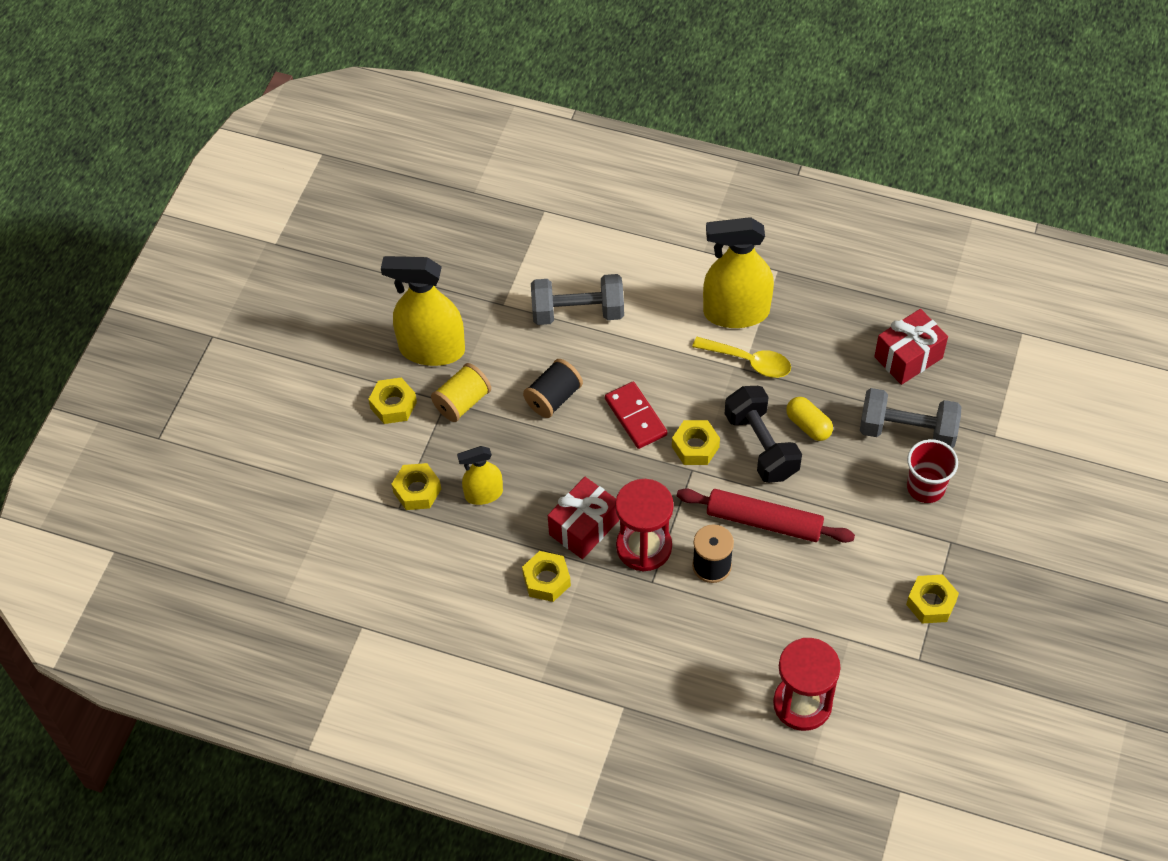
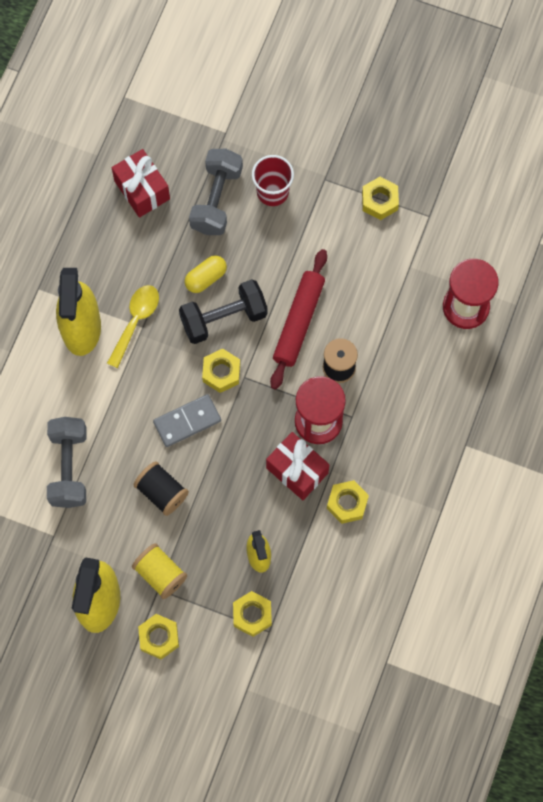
camera: 90 degrees left, 15 degrees up
red domino [605,382,667,449] -> grey domino [153,394,221,447]

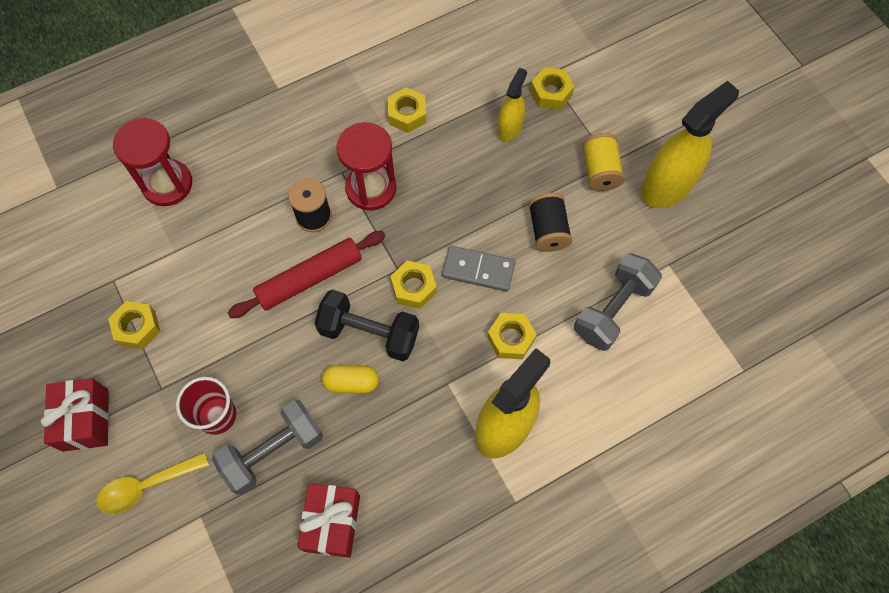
camera: 140 degrees left, 5 degrees down
yellow spoon [107,285,159,368] -> yellow spoon moved to [96,452,209,514]
yellow nut [138,614,179,659] -> yellow nut moved to [487,313,537,359]
red gift [266,432,329,500] -> red gift moved to [41,378,109,452]

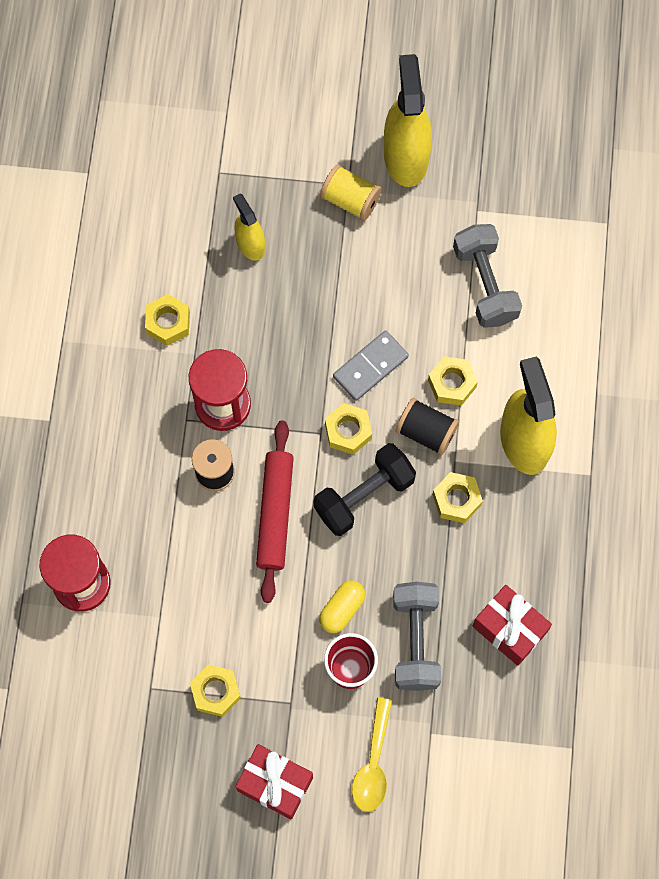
camera: 55 degrees left, 5 degrees up
yellow capsule [322,365,379,393] -> yellow capsule moved to [319,580,366,633]
black spool [528,193,572,252] -> black spool moved to [396,398,459,455]
yellow nut [530,67,575,110] -> yellow nut moved to [432,472,483,523]

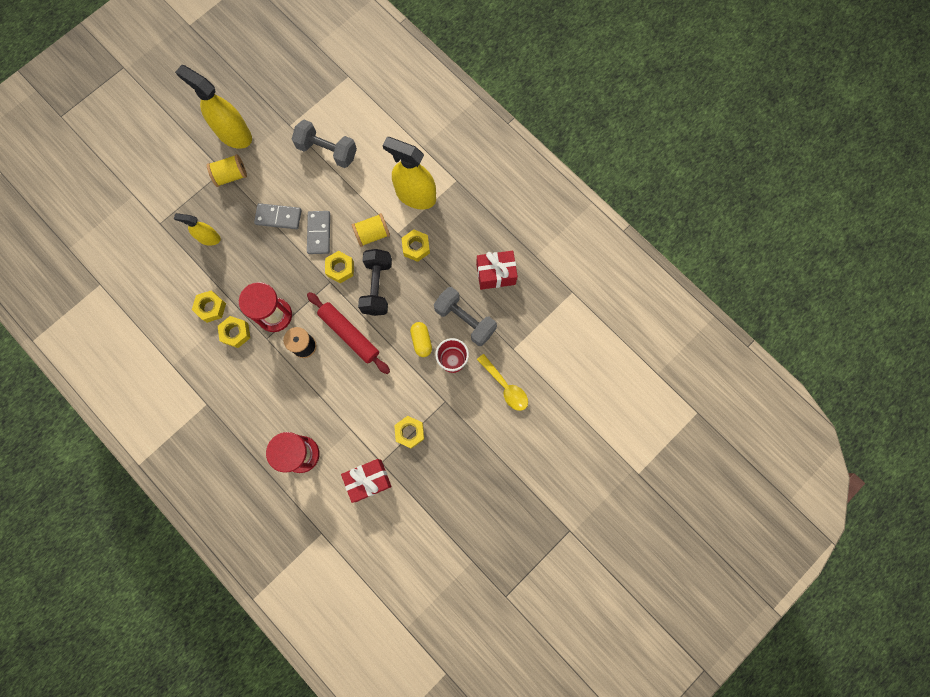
camera: 50 degrees left, 5 degrees up
red gift [235,744,313,820] -> red gift moved to [341,459,392,503]
black spool [396,398,459,455] -> yellow spool [352,213,390,247]
yellow nut [428,356,478,406] -> yellow nut moved to [218,316,250,348]
none -> grey domino [254,203,302,229]

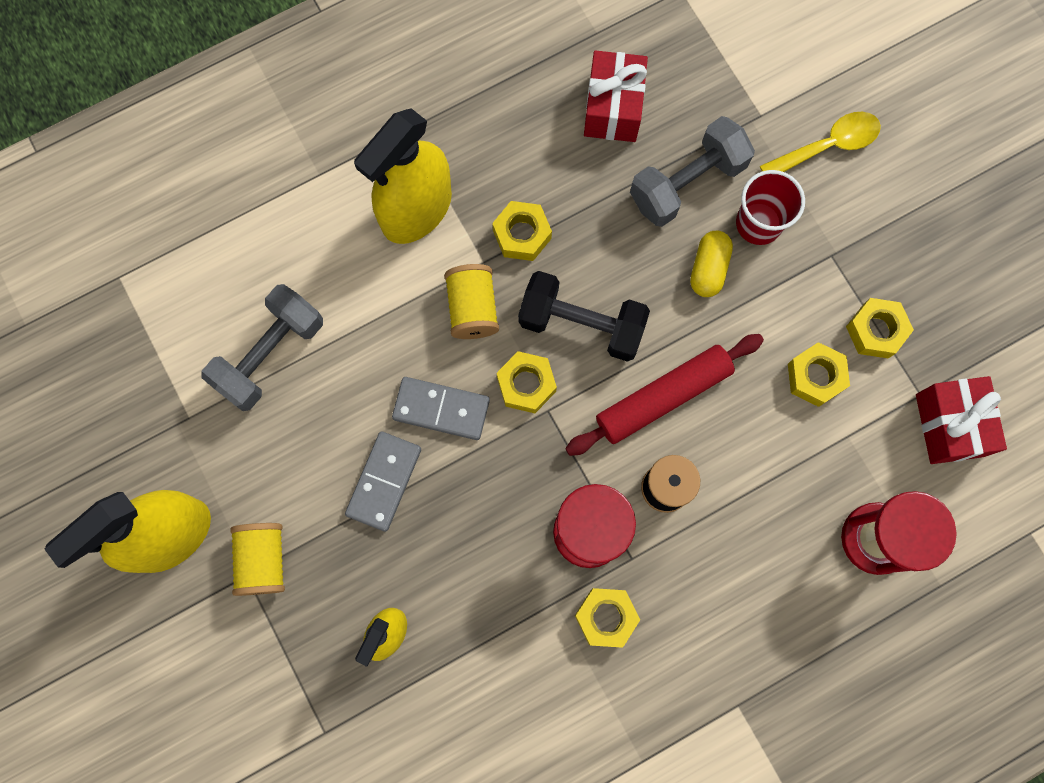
camera: 75 degrees left, 0 degrees up
yellow nut [192,291,226,323] -> yellow nut moved to [788,342,850,407]
yellow capsule [410,322,432,357] -> yellow capsule turned 75 degrees counterclockwise [690,231,733,297]

